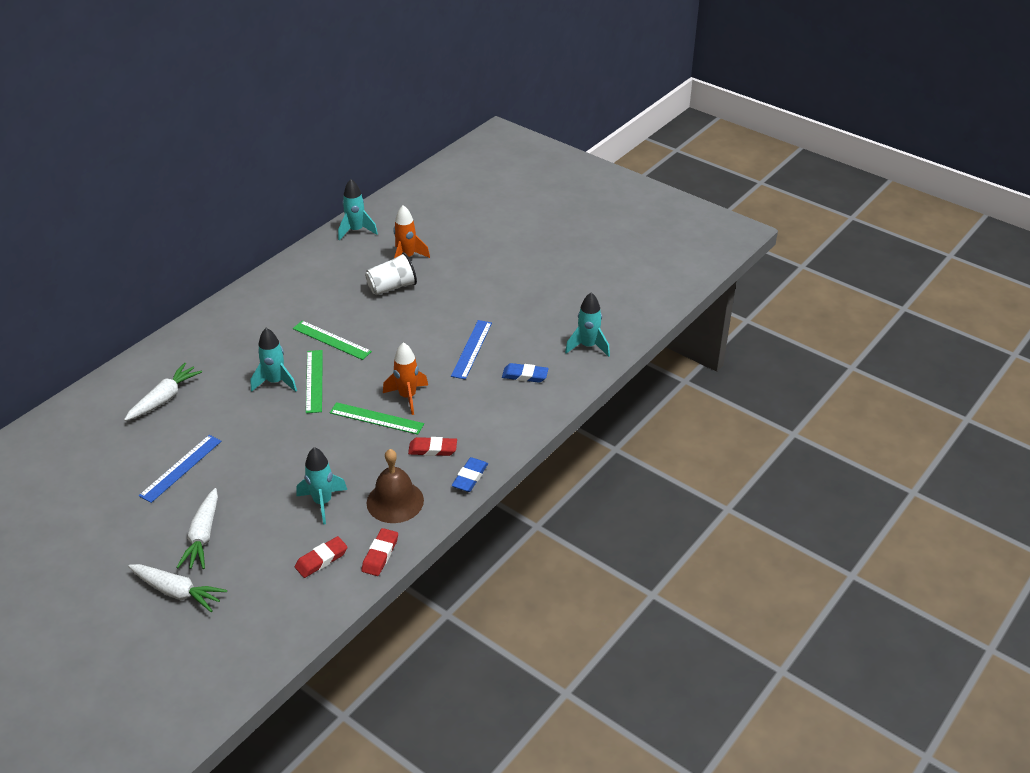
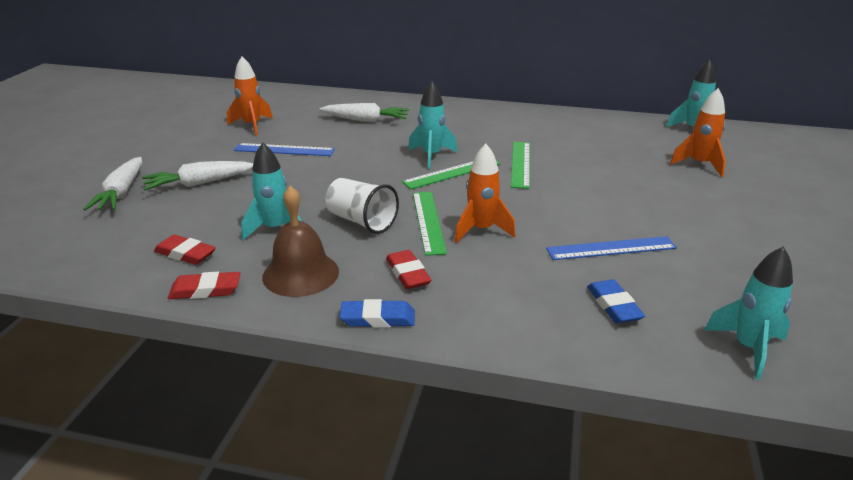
camera: 65 degrees right, 10 degrees down
white cup [365,252,417,295] -> white cup moved to [325,178,399,234]
none -> orange rocket [227,56,273,136]

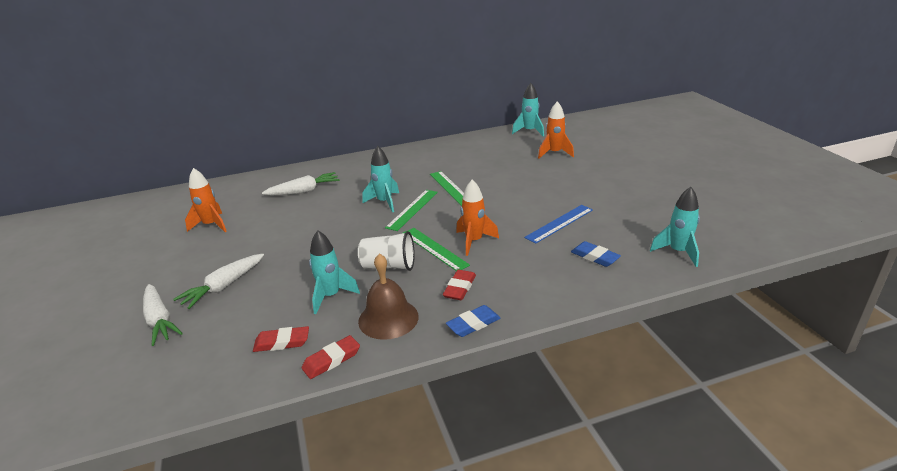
camera: 30 degrees left, 0 degrees up
blue ruler [233,143,335,156] -> none
red eraser [386,250,431,289] -> red eraser turned 75 degrees clockwise [443,270,476,300]

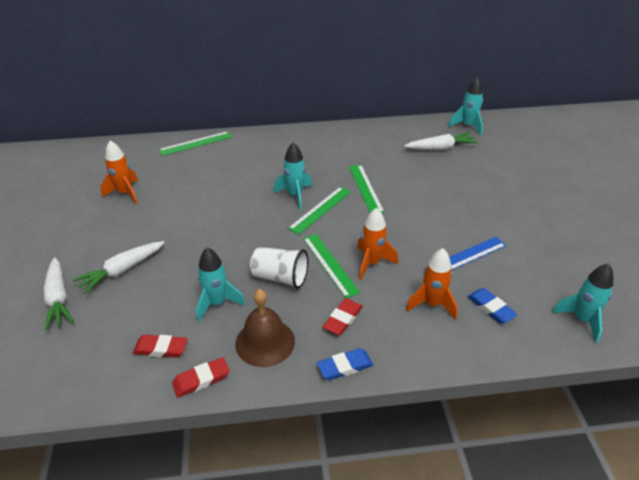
camera: 10 degrees right, 10 degrees up
white carrot [262,172,340,195] -> white carrot moved to [404,132,478,150]
orange rocket [538,101,574,158] -> orange rocket moved to [406,248,458,320]
none -> green ruler [159,131,232,156]

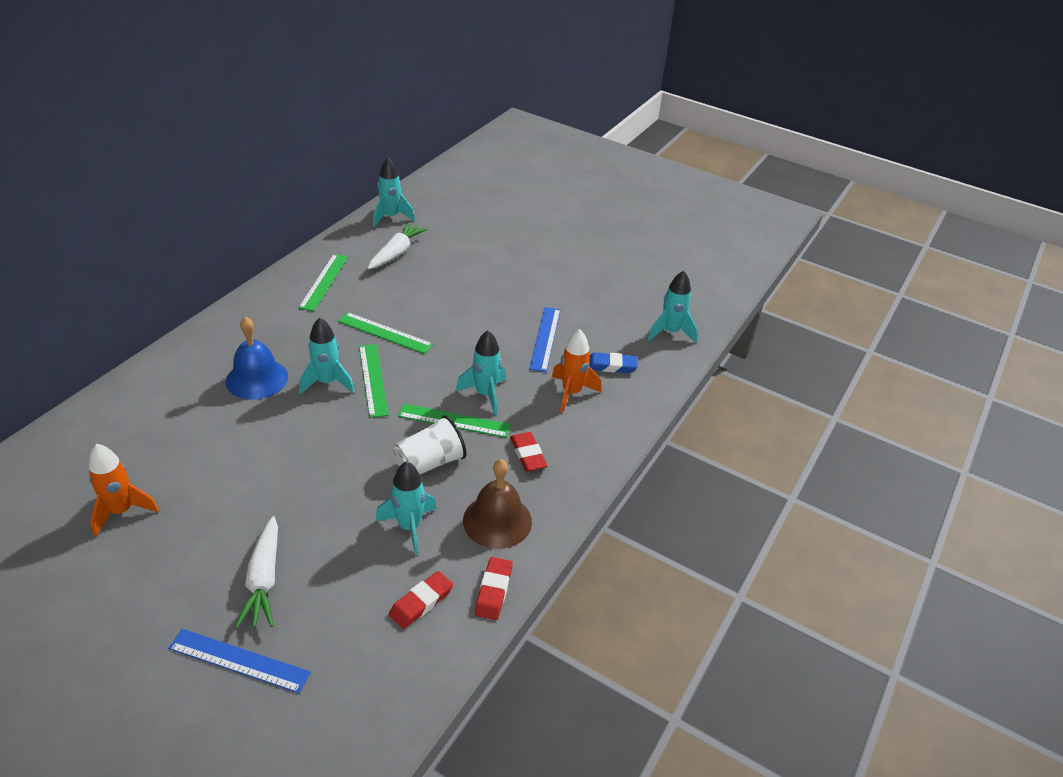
camera: 55 degrees left, 0 degrees up
white carrot [44,257,74,331] -> blue ruler [168,629,311,693]
green ruler [159,131,232,156] -> green ruler moved to [298,254,348,311]
blue eraser [317,348,373,380] -> none
orange rocket [357,208,398,280] -> turquoise rocket [456,330,506,415]
none -> blue bell [226,317,288,400]

